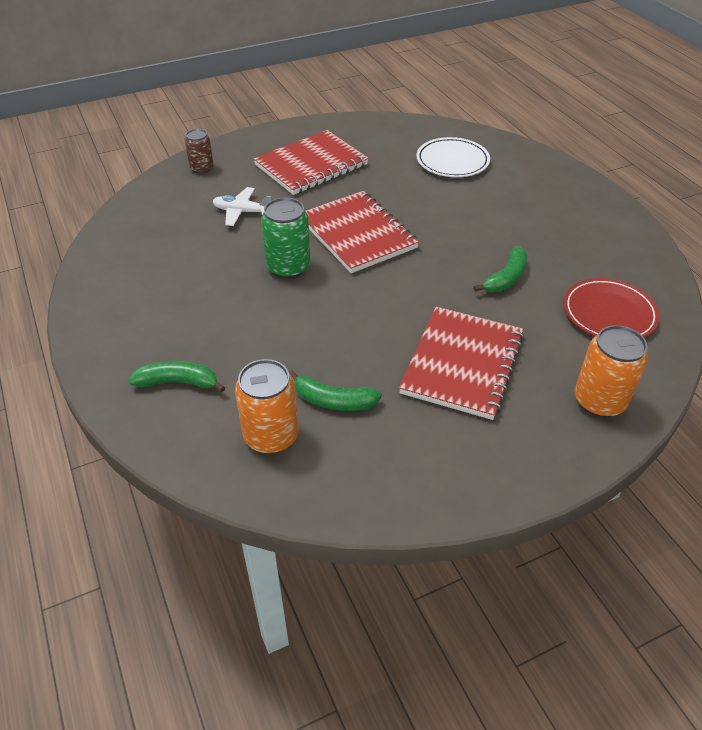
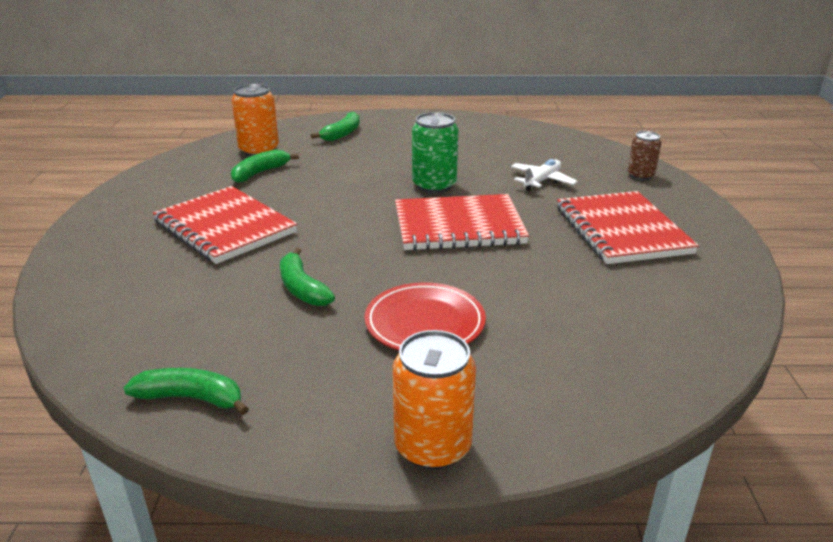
camera: 115 degrees right, 15 degrees down
white plate [417,137,490,177] -> none
red plate [564,278,660,338] -> red plate moved to [364,282,486,350]
orange can [574,325,648,417] -> orange can moved to [393,330,476,470]
none -> green banana [124,368,249,415]

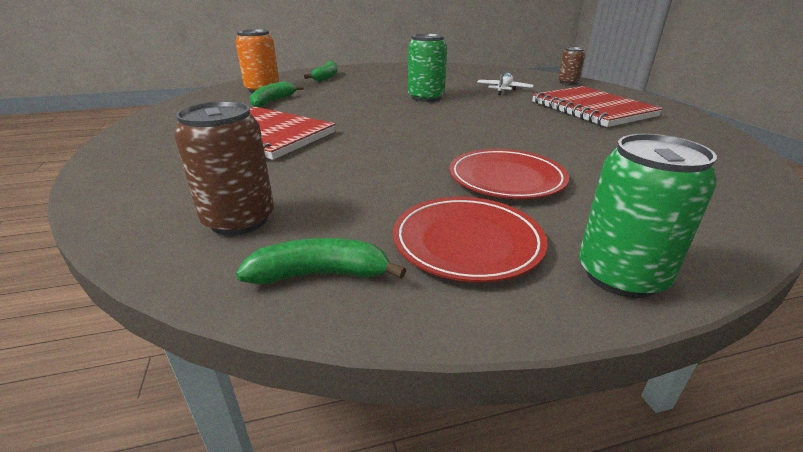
camera: 15 degrees left, 0 degrees up
green banana [280,248,335,306] -> none
orange can [393,330,476,470] -> green can [579,134,717,298]
red notebook [395,194,529,251] -> none
none -> brown can [174,101,274,235]
none -> red plate [393,197,548,282]

